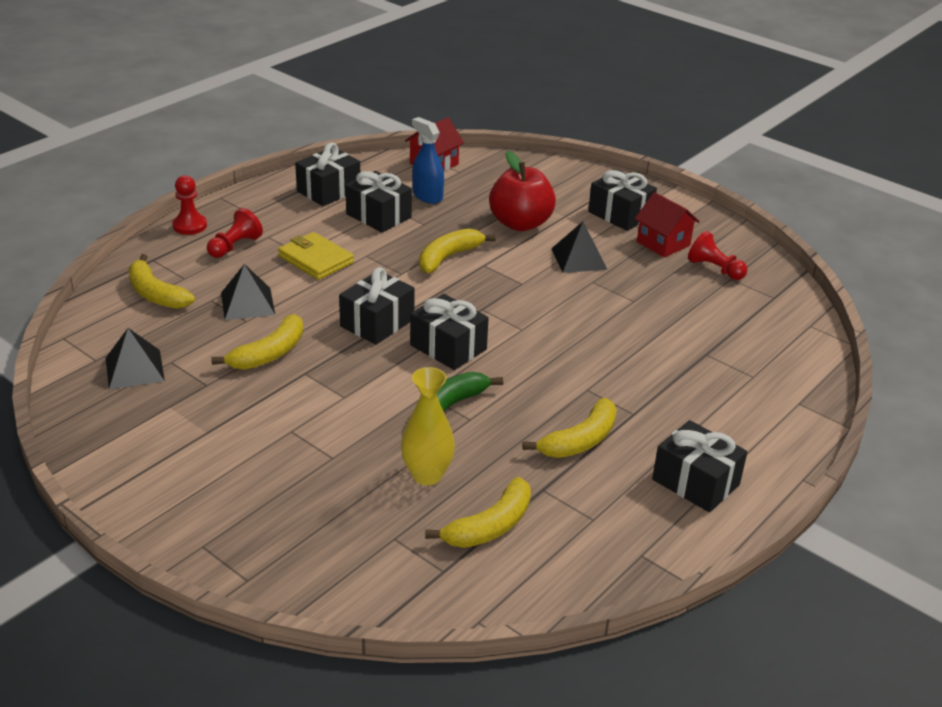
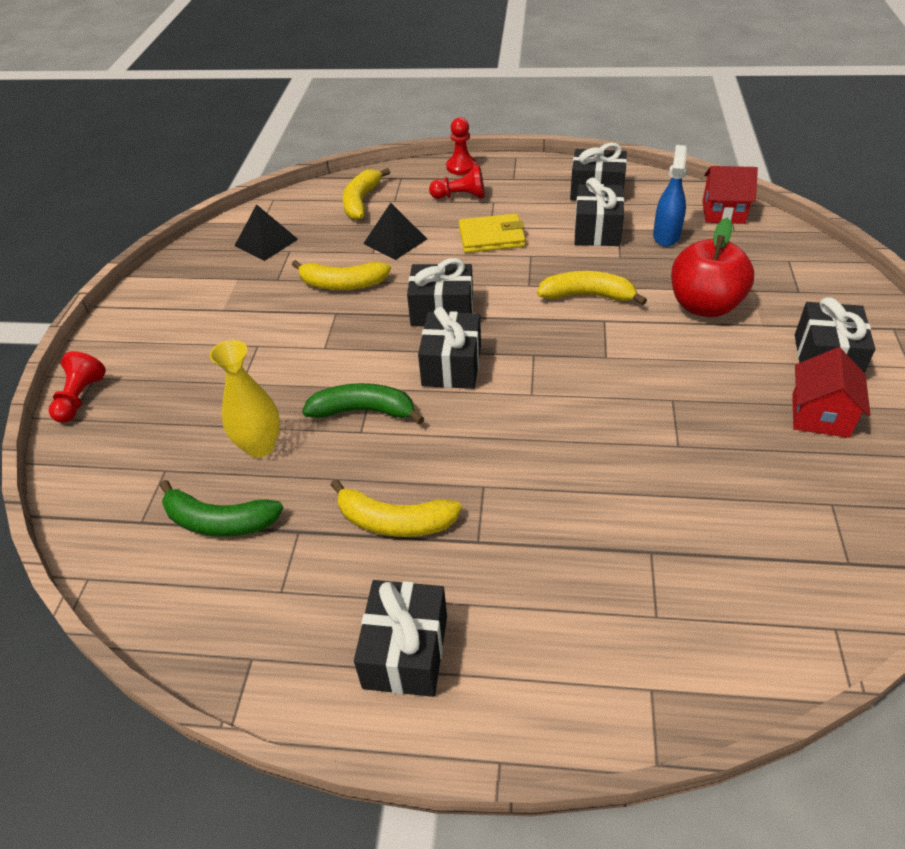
camera: 60 degrees right, 10 degrees up
yellow wallet [278,232,354,280] -> yellow wallet turned 75 degrees clockwise [459,214,526,253]
yellow banana [425,477,531,548] -> green banana [159,480,283,537]
black pyramid [551,221,608,273] -> none
red pawn [688,231,747,280] -> red pawn moved to [49,351,106,423]

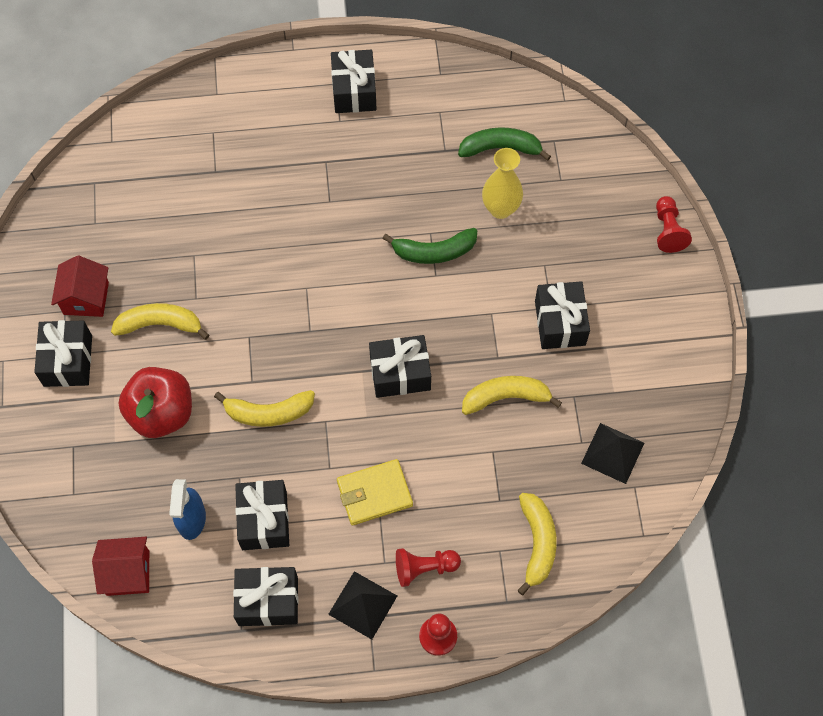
camera: 165 degrees right, 20 degrees up
yellow banana [331,479,462,537] -> yellow banana moved to [111,303,209,340]
black pyramid [363,203,427,260] -> black pyramid moved to [328,571,397,639]
black gift [418,307,481,389] -> black gift moved to [535,281,590,349]

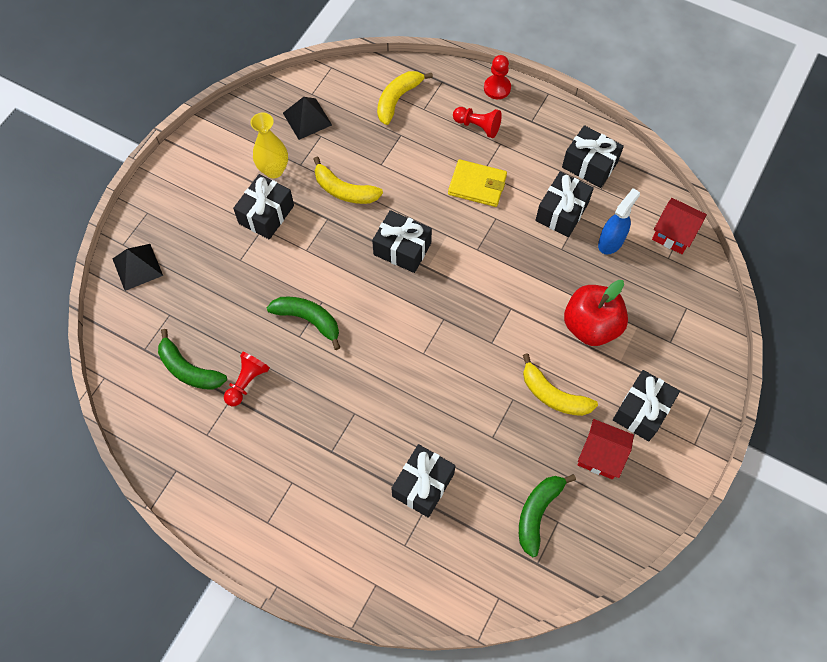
camera: 145 degrees left, 0 degrees up
red house [51,256,109,317] -> red house turned 75 degrees clockwise [578,419,634,479]
yellow banana [214,390,315,427] -> none
black pyramid [328,571,397,639] -> black pyramid moved to [113,244,163,291]
black gift [331,50,377,113] -> black gift moved to [391,444,455,518]
yellow vase [482,148,523,219] -> yellow vase moved to [251,113,288,178]
red pawn [656,196,692,253] -> red pawn moved to [224,352,270,406]
none -> green banana [519,474,576,557]

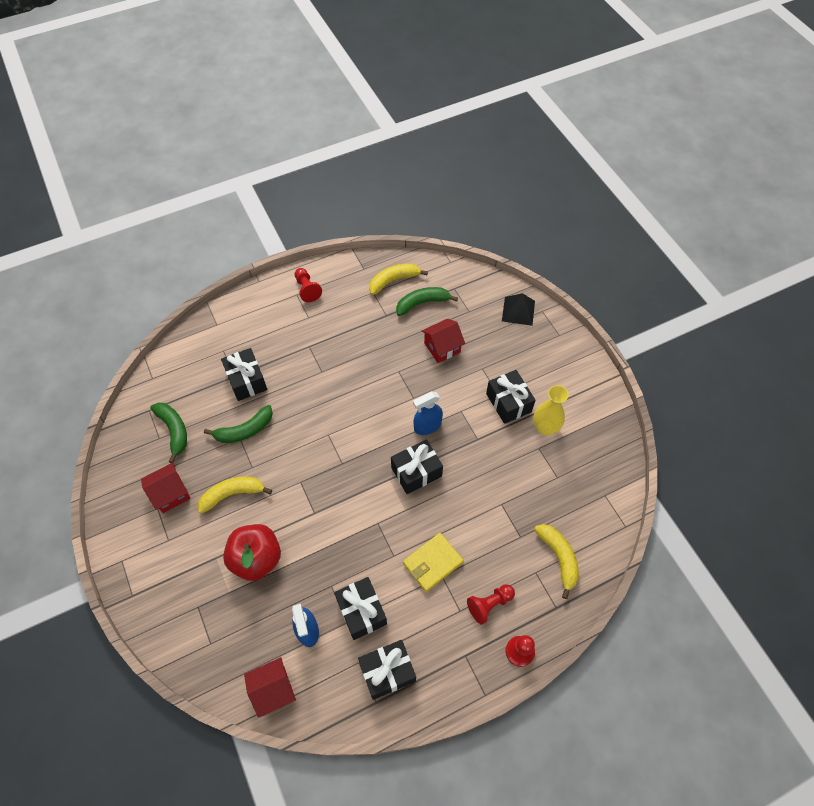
camera: 125 degrees right, 5 degrees down
red pawn [224,352,270,406] -> red pawn moved to [295,268,322,302]
green banana [267,297,340,350] -> green banana moved to [204,405,273,443]
black pyramid [283,97,332,140] -> none
yellow banana [314,157,383,204] -> yellow banana moved to [369,263,428,295]
black gift [613,370,680,441] -> none
none -> blue spray bottle [413,392,443,435]
none -> red house [422,319,465,363]

